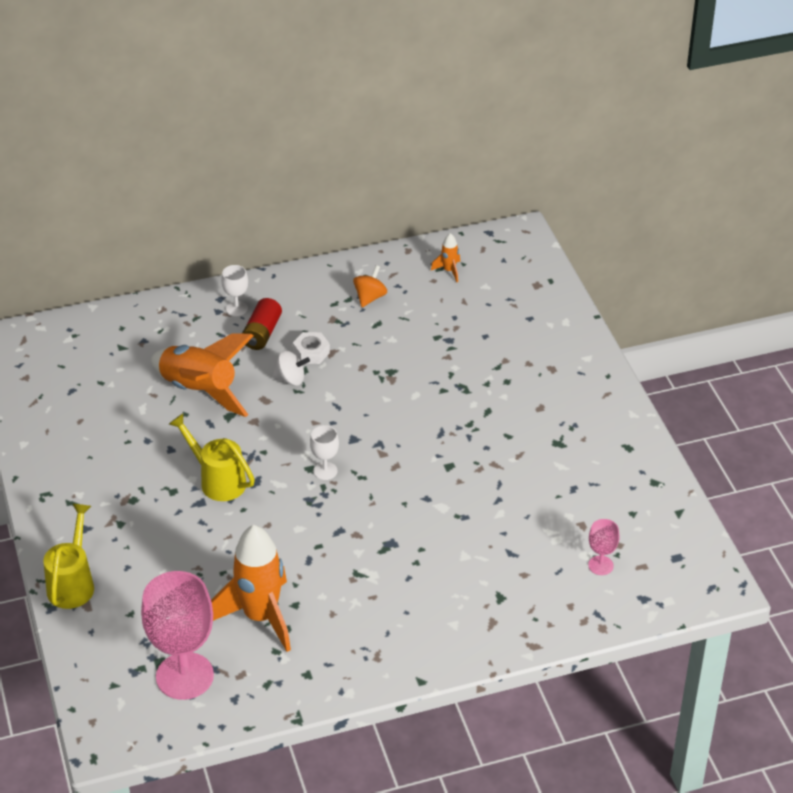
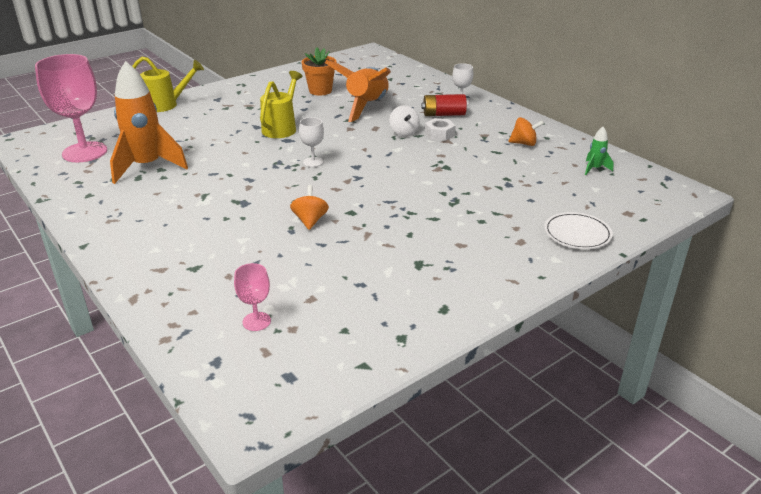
camera: 70 degrees right, 10 degrees down
orange rocket [431,233,460,282] -> green rocket [585,127,614,175]
none -> orange spinning top [290,185,329,230]
none -> orange flower pot [302,47,337,96]
none -> white plate [544,212,613,249]

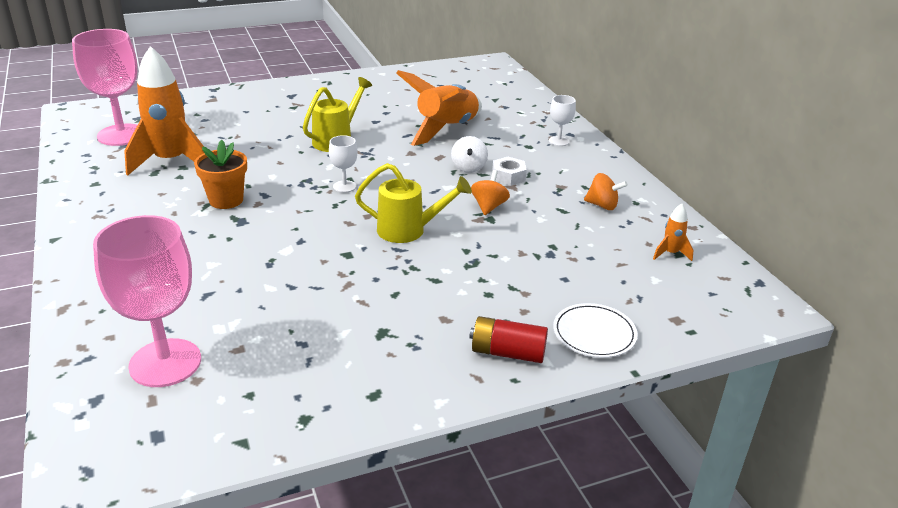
camera: 15 degrees right, 0 degrees up
yellow watering can [132,57,204,112] -> yellow watering can moved to [355,163,472,243]
pink goblet [234,263,271,331] -> pink goblet [93,215,201,387], size x2.17
orange spinning top [290,185,329,230] -> orange spinning top moved to [471,170,510,215]
orange flower pot [302,47,337,96] -> orange flower pot moved to [194,140,247,209]
red battery [421,94,467,116] -> red battery moved to [469,316,548,363]
green rocket [585,127,614,175] -> orange rocket [653,204,693,261]

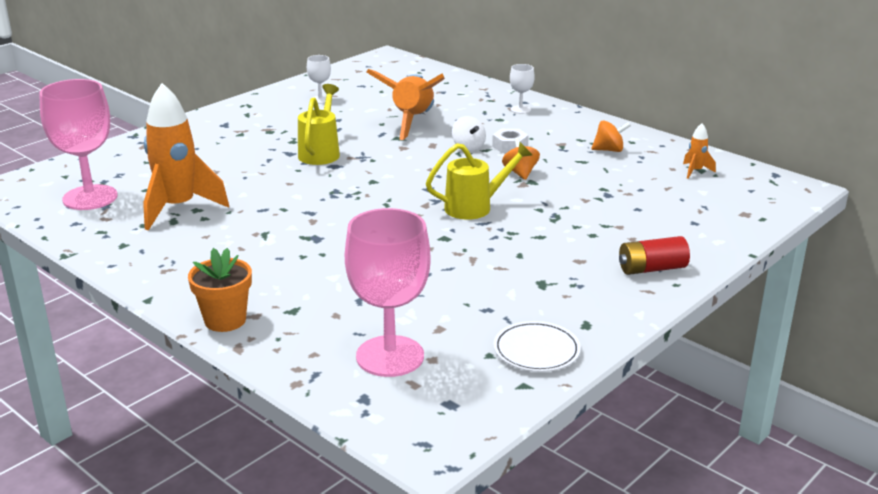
camera: 25 degrees left, 5 degrees down
orange flower pot [194,140,247,209] -> orange flower pot moved to [188,248,252,332]
white goblet [329,135,357,193] -> white goblet moved to [307,55,331,104]
white plate [553,303,638,358] -> white plate moved to [493,321,581,372]

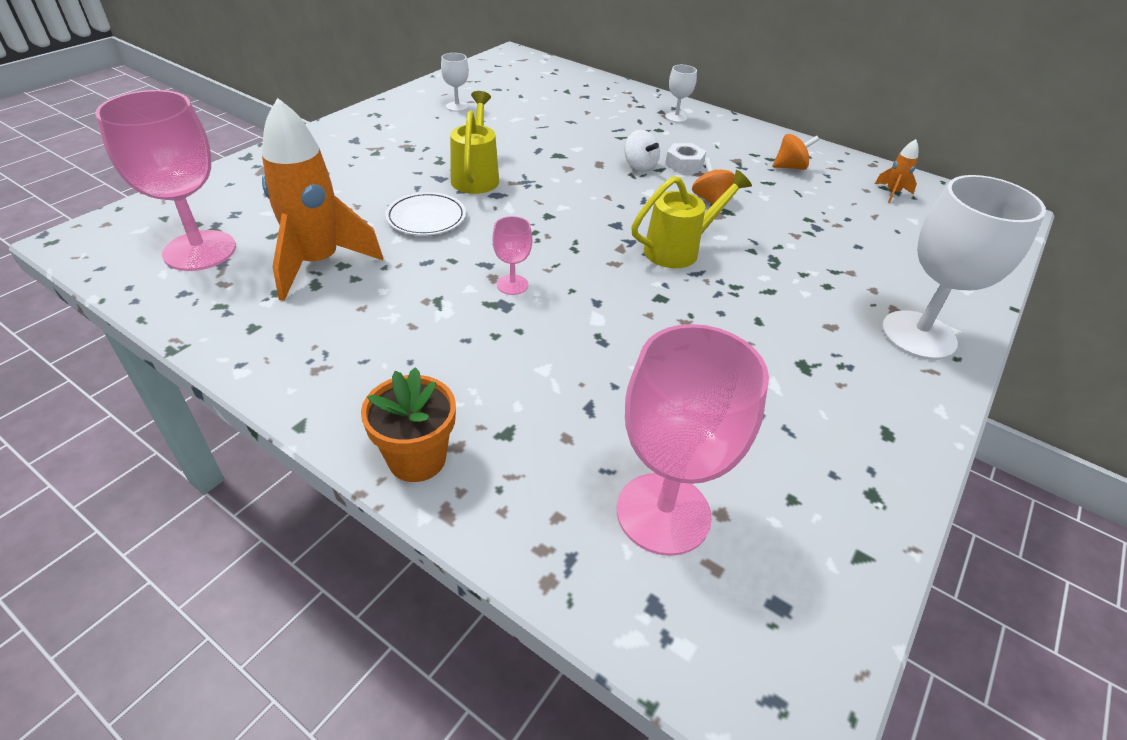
camera: 10 degrees left, 15 degrees up
orange rocket [366,69,445,140] -> none
white plate [493,321,581,372] -> white plate moved to [385,192,466,236]
red battery [619,236,690,275] -> white goblet [882,175,1046,360]
none -> pink goblet [493,216,532,295]

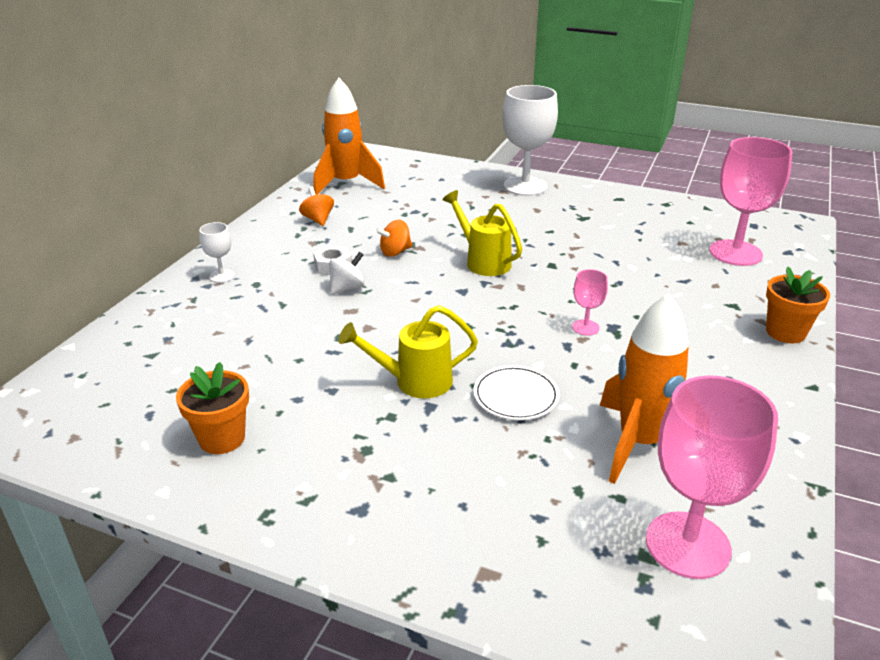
camera: 100 degrees left, 10 degrees down
white goblet [441,53,469,112] -> orange flower pot [176,362,249,454]
orange rocket [875,139,919,203] -> orange rocket [313,78,385,195], size x2.35

